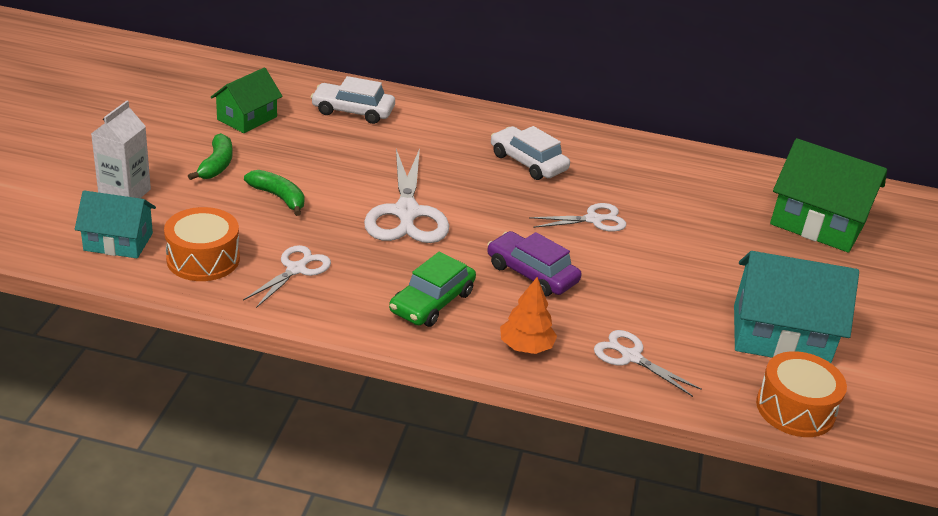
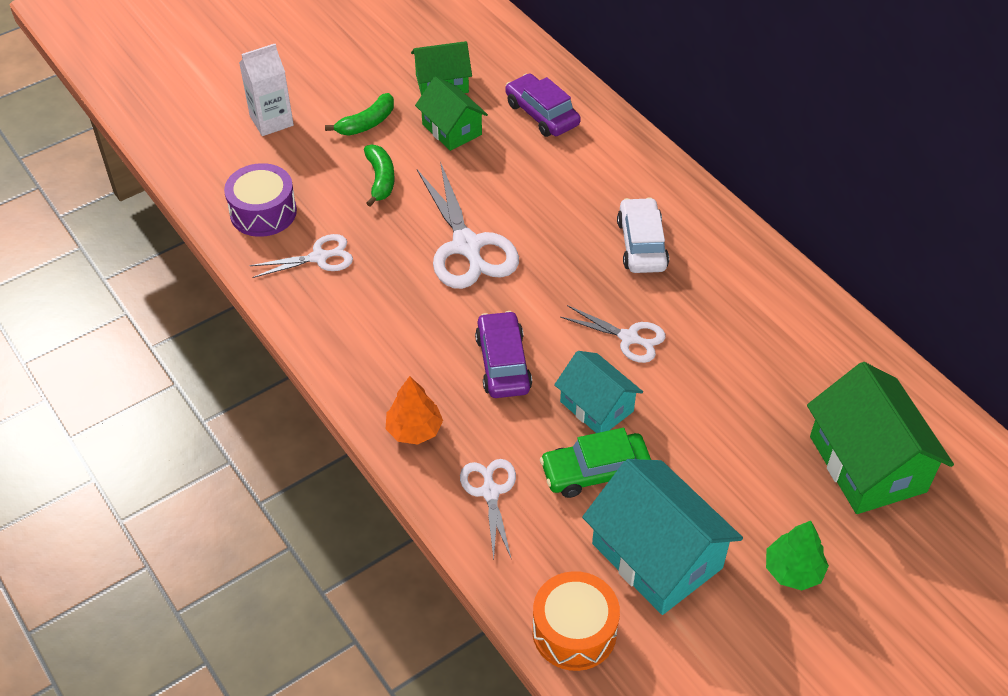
camera: 45 degrees right, 15 degrees up
turquoise house [75,190,156,258] -> turquoise house moved to [554,351,643,433]
orange drum [164,207,240,281] -> purple drum [224,163,297,237]
white car [311,76,395,124] -> purple car [505,74,581,137]
white scissors [364,149,449,243] -> white scissors turned 60 degrees counterclockwise [417,162,519,289]
green car [389,252,476,327] -> green car moved to [540,428,651,498]
none -> green house [415,77,488,151]
none -> green tree [766,521,829,590]

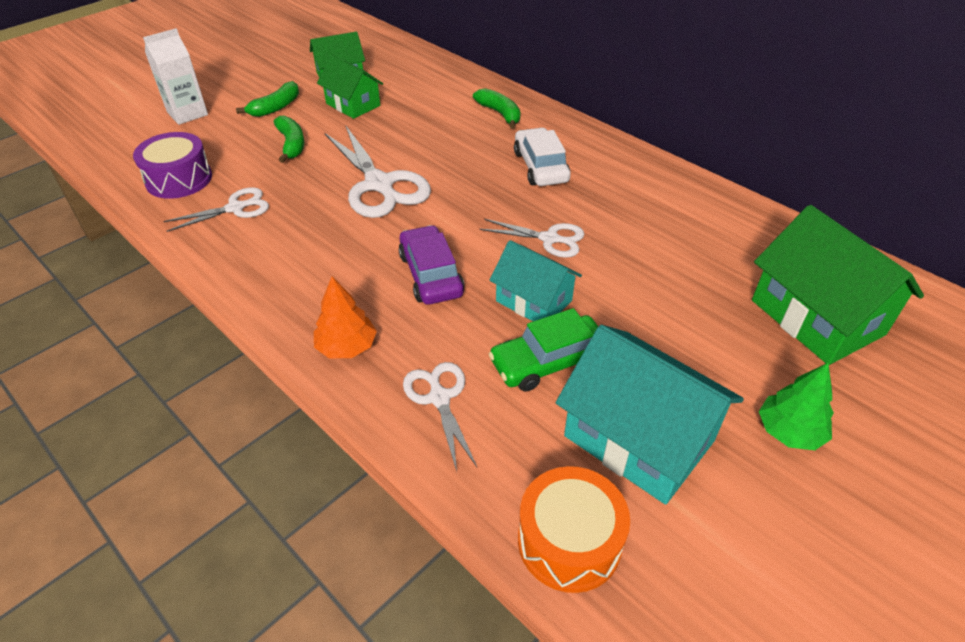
camera: 10 degrees left, 5 degrees down
purple car [505,74,581,137] -> none
none -> green banana [473,88,520,129]

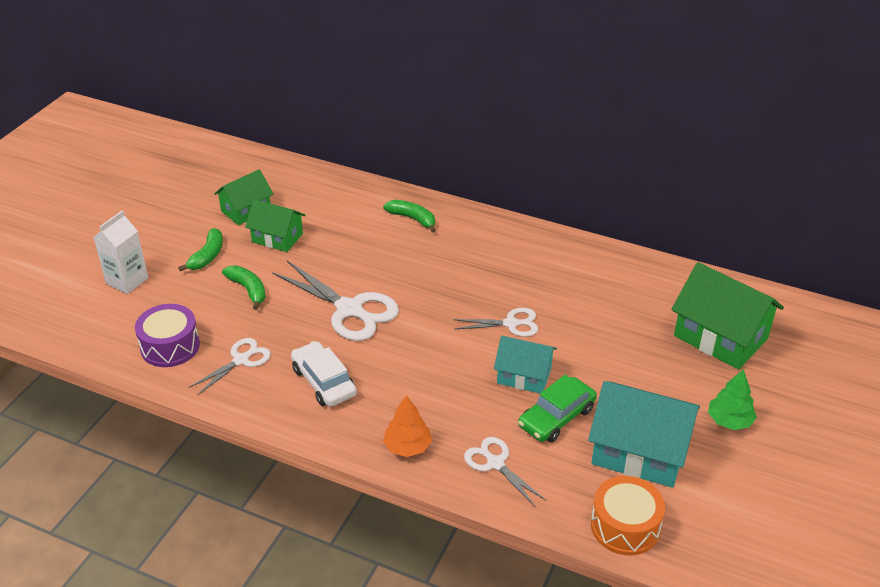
camera: 20 degrees left, 5 degrees down
purple car [399,225,465,305] -> none
white car [514,128,570,186] -> white car moved to [291,341,357,407]

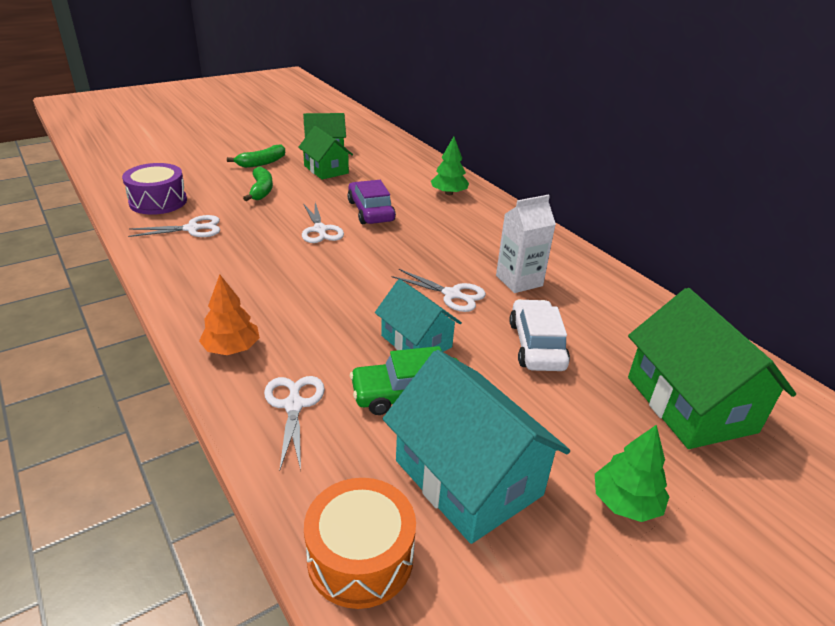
camera: 30 degrees right, 5 degrees down
white carton [94,210,148,294] -> white carton moved to [496,195,556,293]
white scissors [272,261,399,341] -> white scissors [302,203,344,243], size x0.57
white car [291,341,357,407] -> white car moved to [509,299,570,371]
green banana [383,200,436,233] -> green tree [431,137,469,195]
none -> purple car [347,180,396,224]

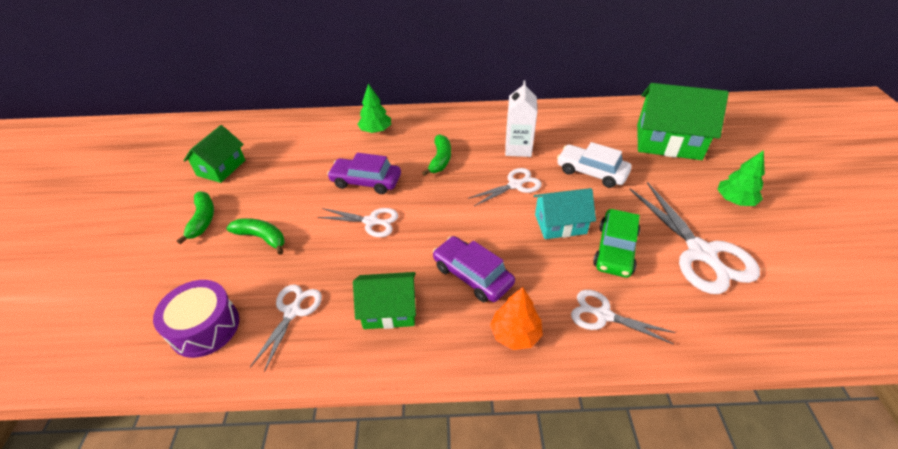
camera: 55 degrees left, 10 degrees up
green house [298,126,353,180] -> green house moved to [353,272,416,329]
orange drum [304,478,416,609] -> none
turquoise house [383,350,570,544] -> white scissors [630,182,760,294]
none -> green banana [422,134,451,176]
none -> purple car [433,236,515,302]

